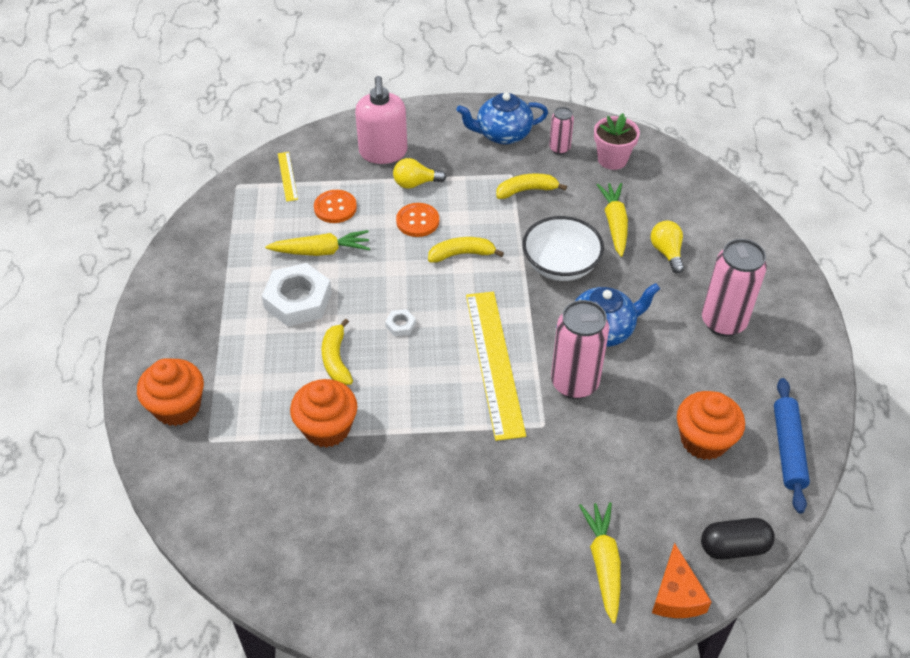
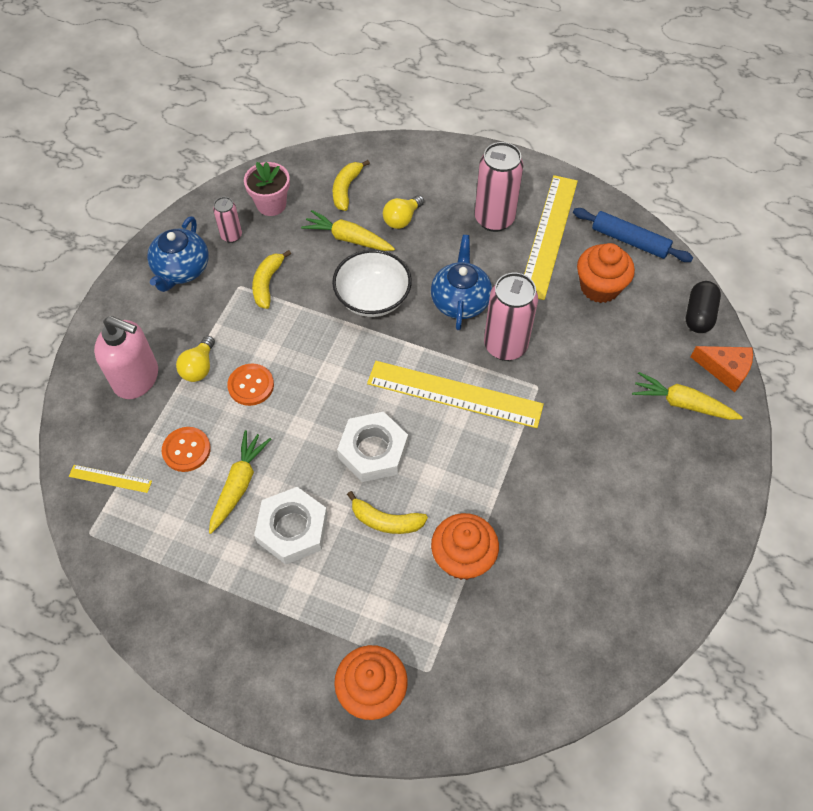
camera: 65 degrees left, 10 degrees up
white nut [385,309,416,336] -> white nut [337,412,408,482], size x2.30
yellow banana [428,237,504,263] -> yellow banana moved to [333,160,370,211]
yellow light bulb [651,220,684,274] -> yellow light bulb turned 60 degrees counterclockwise [383,195,424,229]
none -> yellow ruler [524,175,578,300]

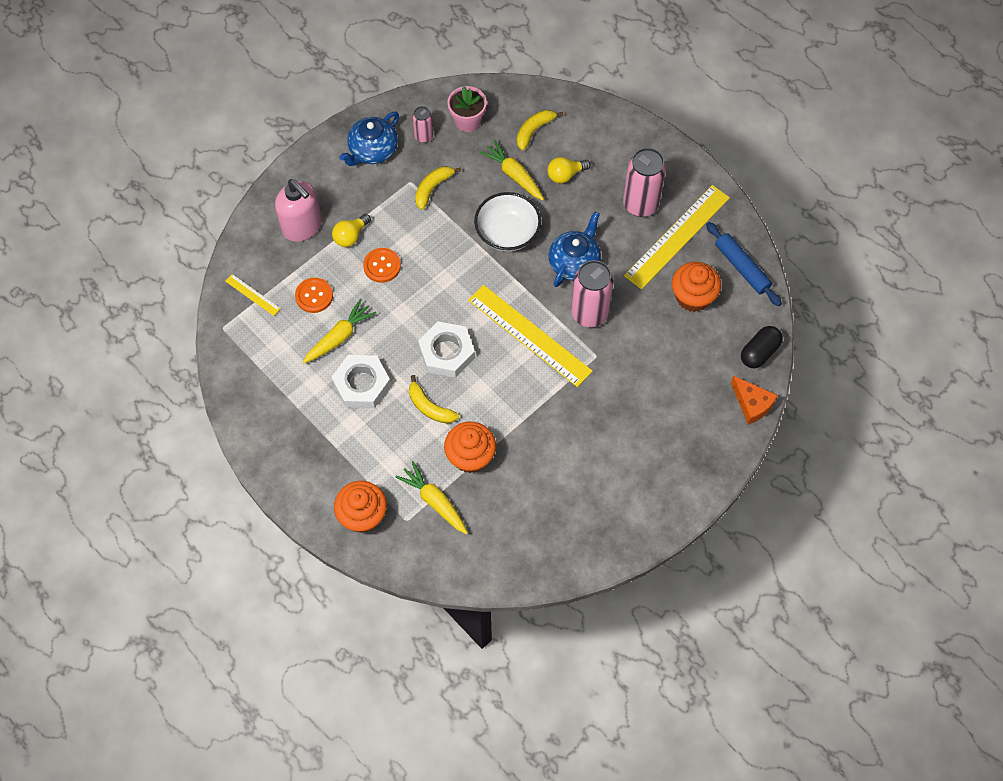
camera: 25 degrees right, 5 degrees up
yellow carrot [632,372,743,420] -> yellow carrot moved to [395,461,468,534]

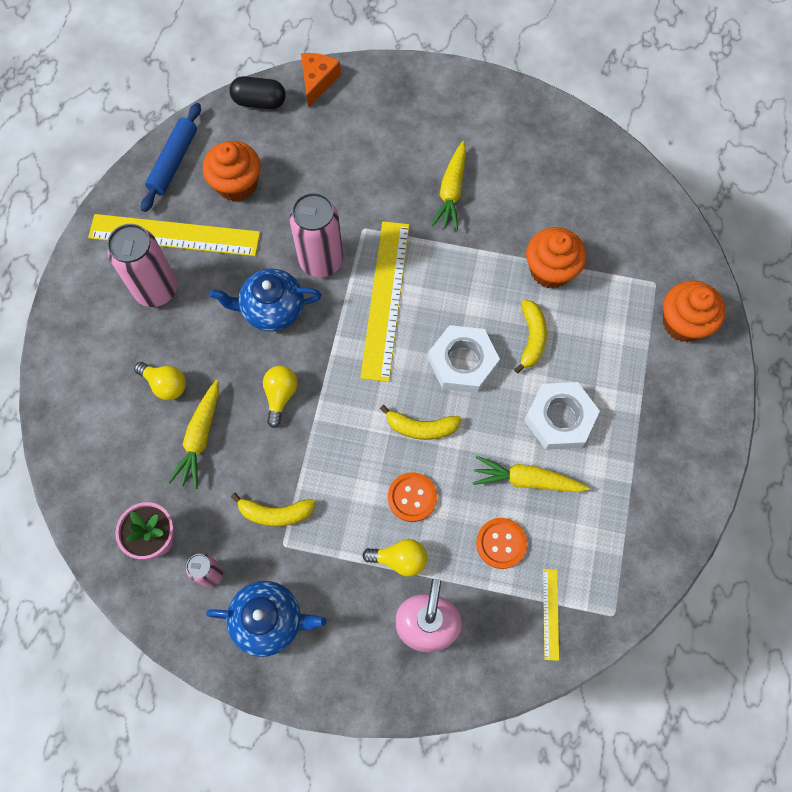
camera: 125 degrees left, 5 degrees up
yellow carrot [395,461,468,534] -> yellow carrot moved to [431,141,466,231]
white bowl [474,192,541,252] -> yellow light bulb [263,366,298,428]
yellow banana [517,110,563,151] -> yellow banana moved to [380,405,462,440]

